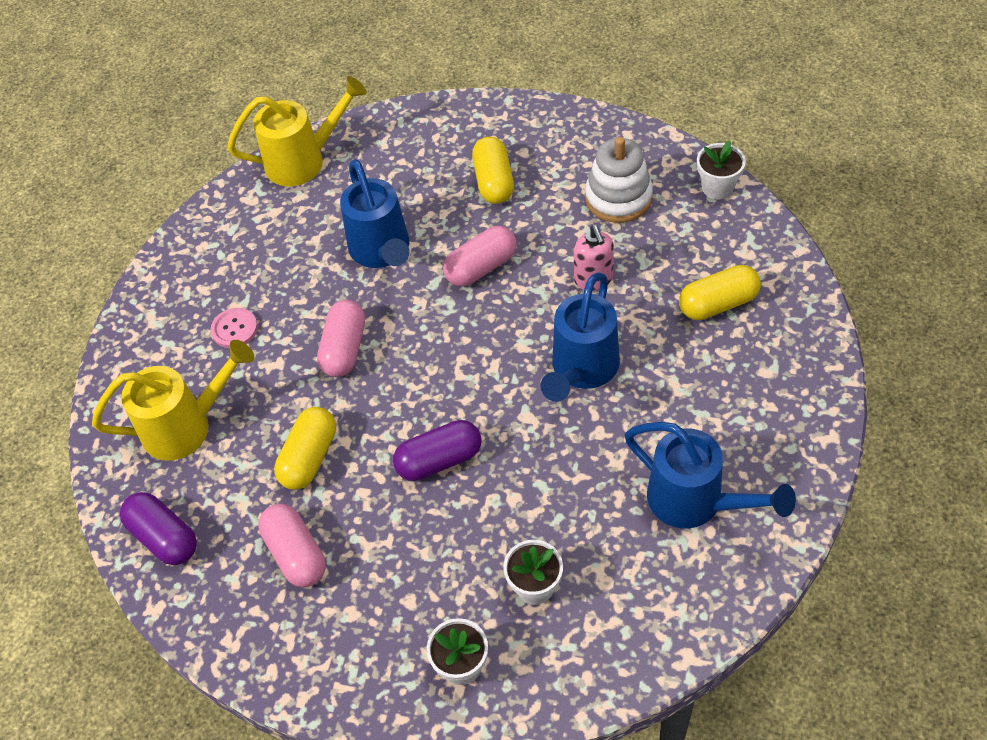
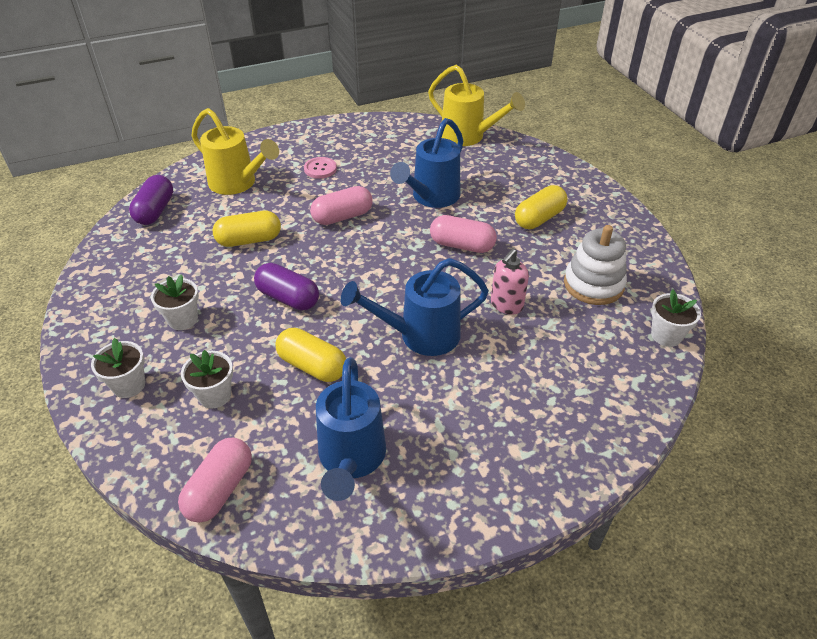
camera: 50 degrees right, 10 degrees down
pink capsule [258,504,326,587] -> pink capsule moved to [178,438,252,523]
yellow capsule [679,265,761,320] -> yellow capsule moved to [275,328,346,382]
none -> white flower pot [151,274,199,330]

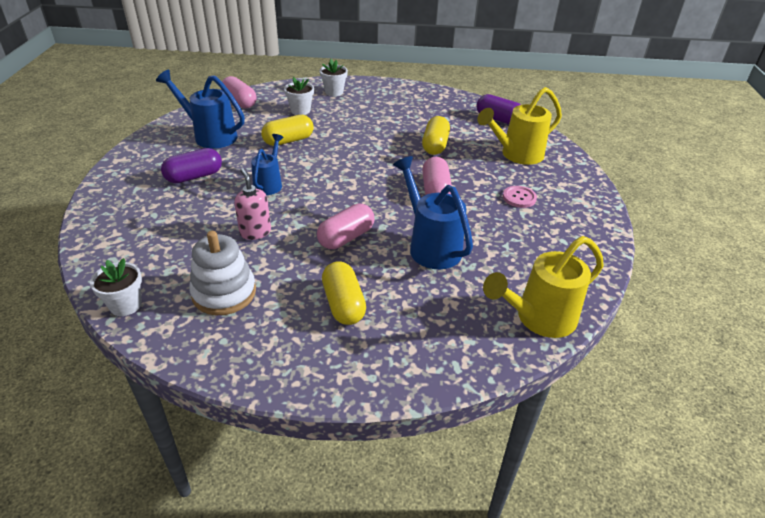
camera: 115 degrees right, 5 degrees down
white flower pot [151,274,199,330] -> none
purple capsule [254,263,319,310] -> purple capsule moved to [161,148,222,183]
blue watering can [341,258,489,356] -> blue watering can [251,134,284,195], size x0.62

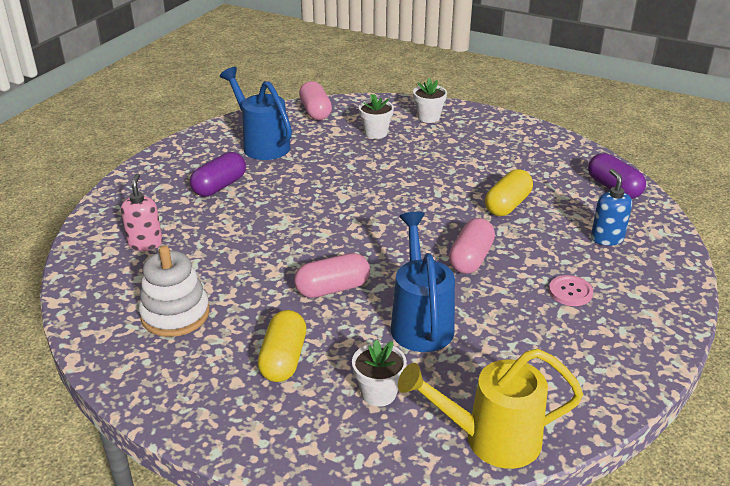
camera: 25 degrees right, 5 degrees down
white flower pot [90,258,142,316] -> white flower pot moved to [352,340,407,407]
purple capsule [161,148,222,183] -> purple capsule turned 45 degrees counterclockwise [190,152,246,196]
pink soap dispenser [234,168,271,240] -> pink soap dispenser moved to [121,173,163,251]
blue watering can [251,134,284,195] -> none
yellow capsule [261,115,314,146] -> none
yellow watering can [477,87,562,165] -> blue soap dispenser [591,169,632,246]

